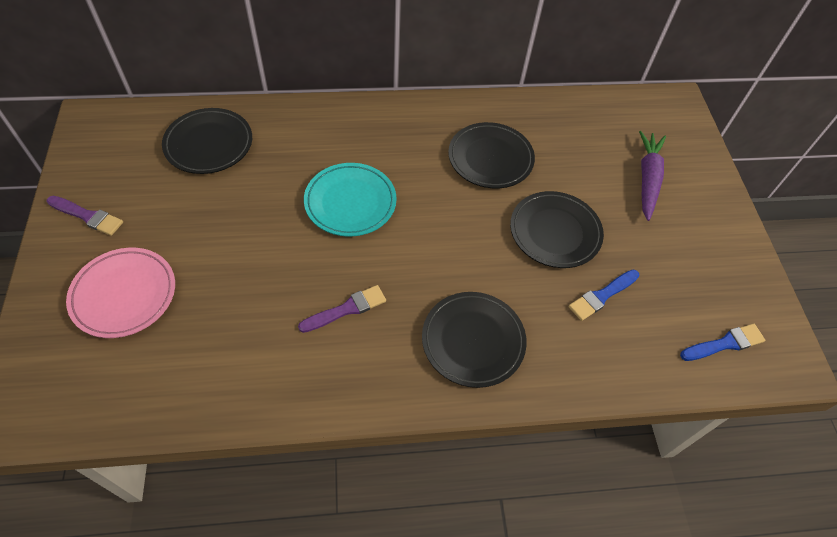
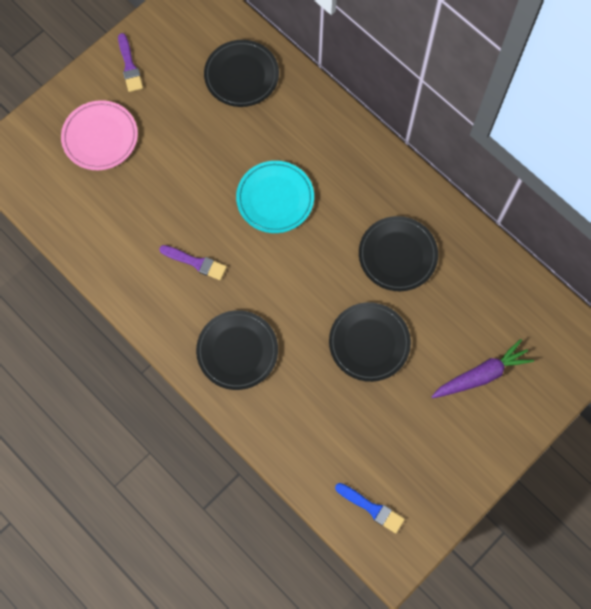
camera: 55 degrees right, 15 degrees up
blue brush [569,269,639,321] -> none

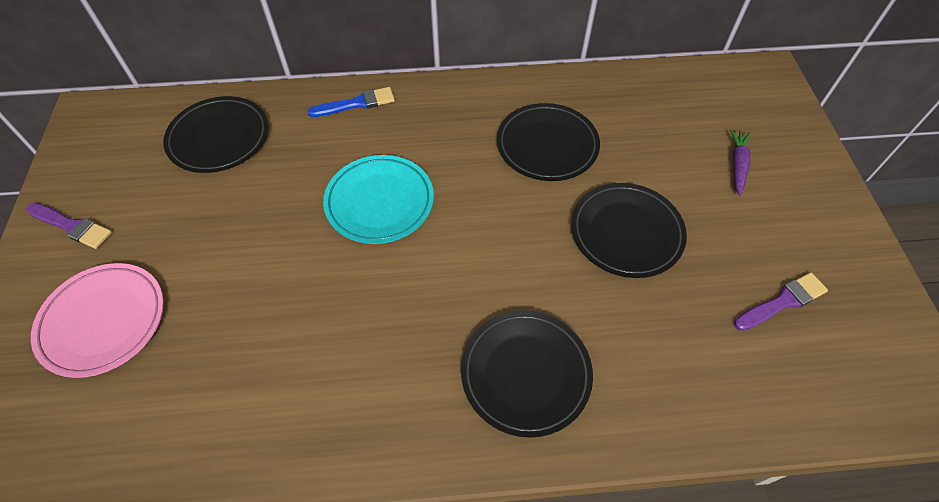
camera: 50 degrees left, 15 degrees down
purple brush [159,245,227,280] -> purple brush moved to [734,272,828,331]
blue brush [335,483,405,533] -> blue brush moved to [308,87,395,117]
purple carrot [431,339,534,398] -> purple carrot [730,129,750,196], size x0.62

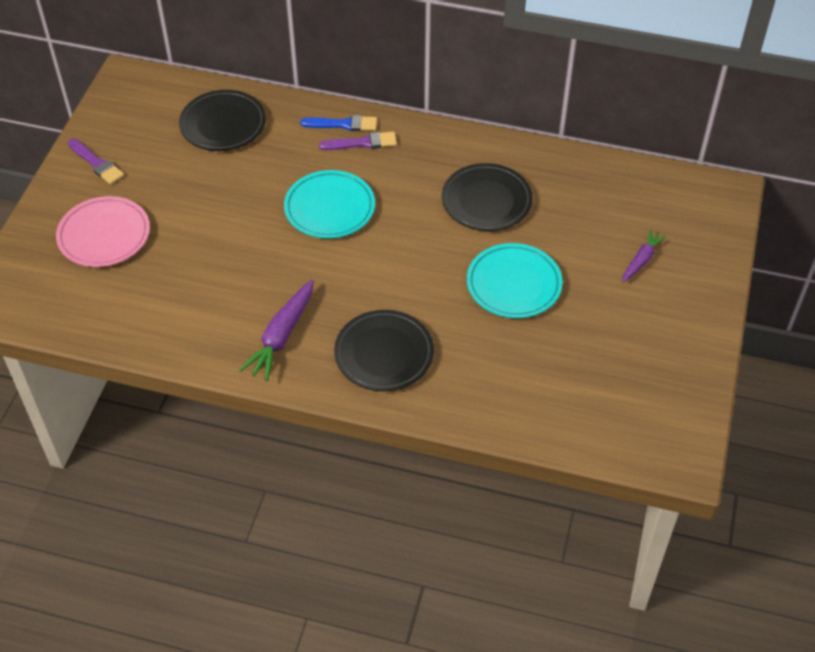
camera: 20 degrees right, 5 degrees down
black plate [571,183,687,278] -> turquoise plate [467,243,563,318]
purple brush [734,272,828,331] -> purple brush moved to [319,132,397,150]
none -> purple carrot [239,279,314,381]

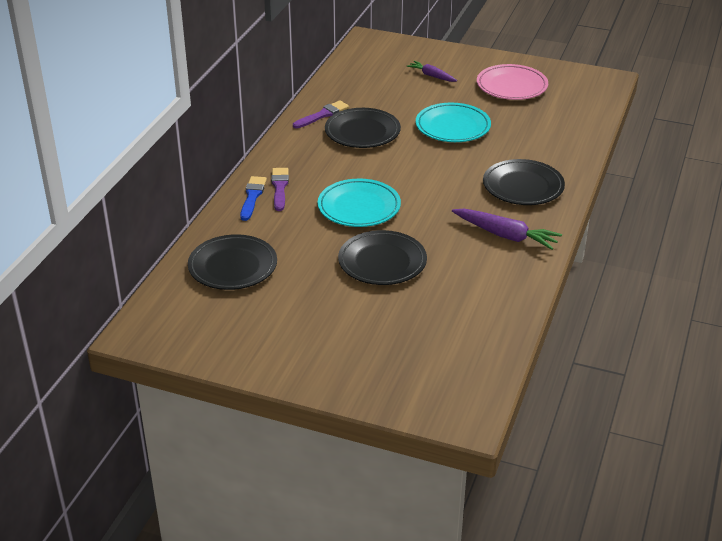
camera: 85 degrees left, 15 degrees down
pink plate [56,196,150,267] -> pink plate moved to [477,64,548,100]
purple brush [68,138,124,184] -> purple brush moved to [293,100,349,128]
none -> black plate [338,230,427,285]

